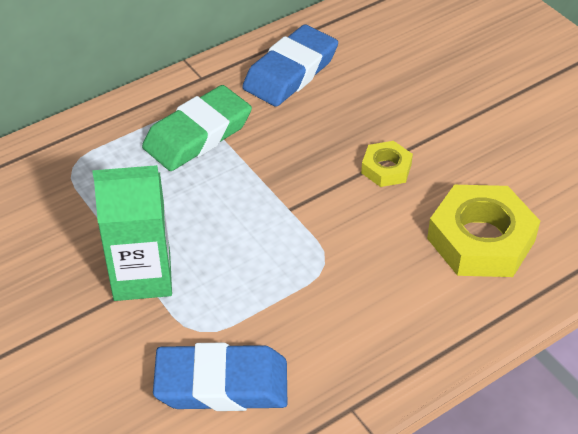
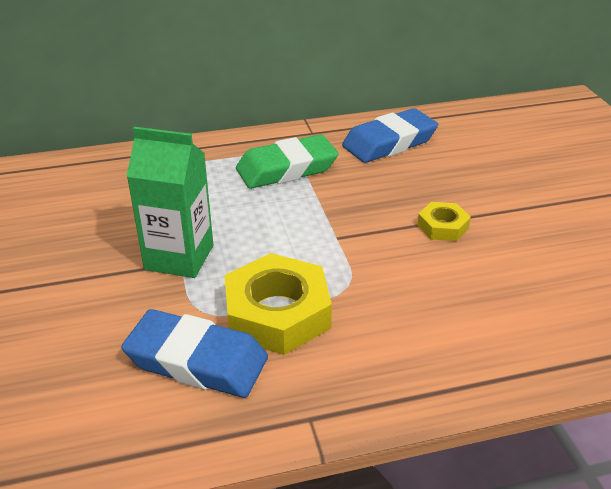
camera: 20 degrees right, 10 degrees down
yellow nut [427,185,540,277] -> yellow nut moved to [224,253,332,355]

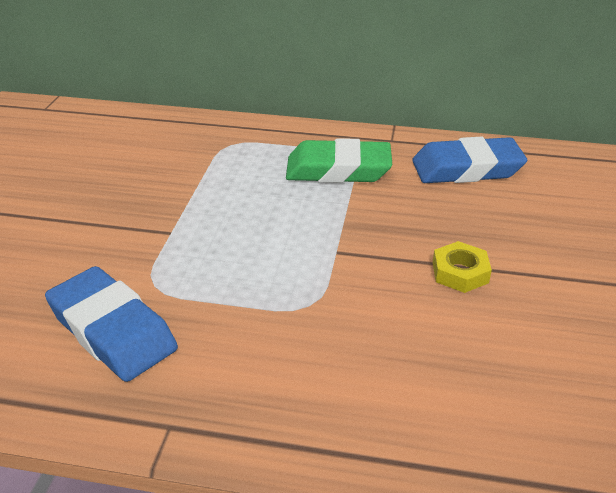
camera: 25 degrees right, 0 degrees up
green carton [127,127,213,278] -> none
yellow nut [224,253,332,355] -> none

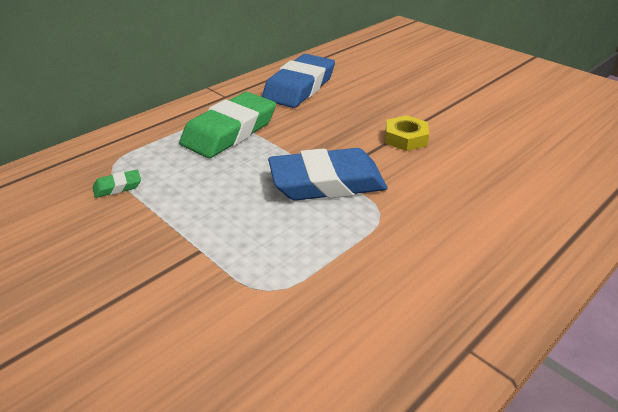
camera: 55 degrees left, 0 degrees up
blue eraser [45,266,178,382] -> blue eraser moved to [268,148,387,201]
none -> green eraser [93,170,141,198]

